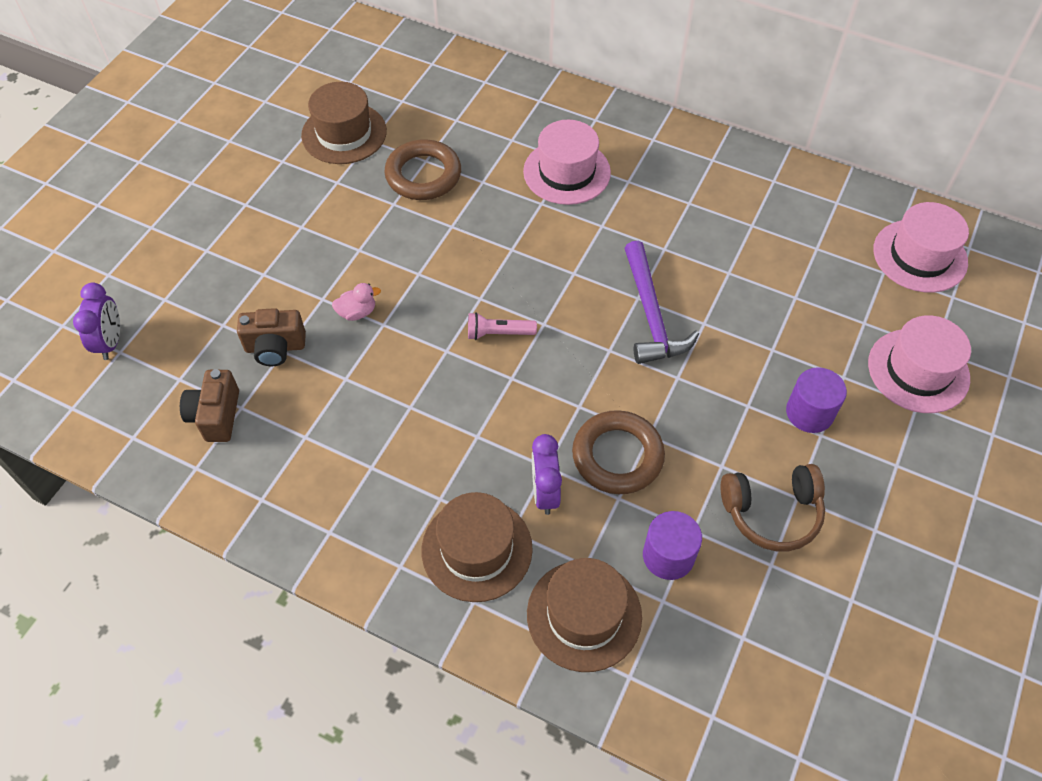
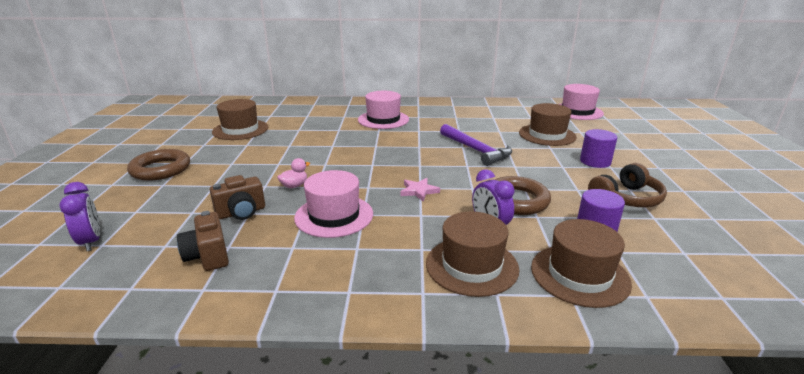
camera: 25 degrees left, 30 degrees down
brown ring [385,139,461,200] -> brown ring moved to [127,149,190,181]
pink flashlight [468,312,537,340] -> none
pink hat [868,315,971,413] -> pink hat moved to [294,170,373,238]
none -> pink star [400,178,440,202]
none -> brown hat [519,103,577,146]

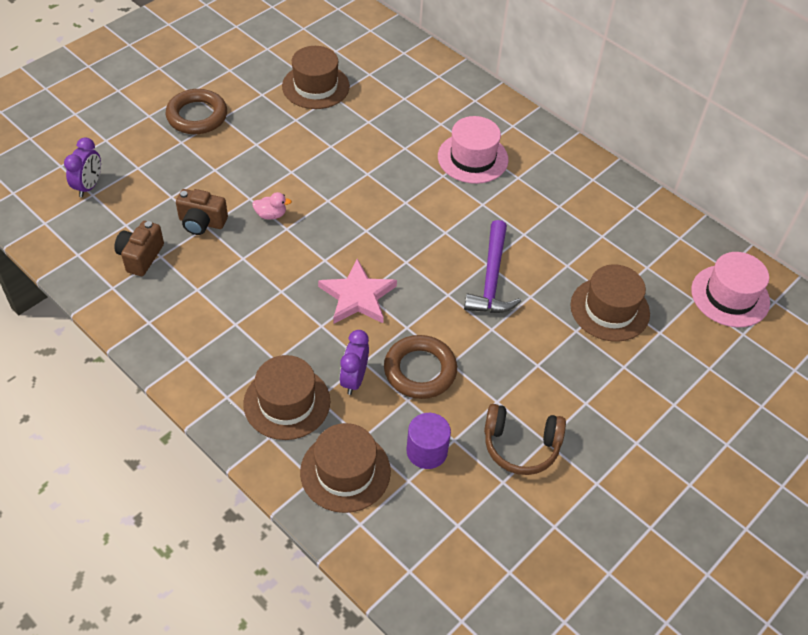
camera: 40 degrees right, 25 degrees up
pink hat [294,170,373,238] -> none
pink star [400,178,440,202] -> pink star [318,259,397,324], size x1.76
purple cylinder [580,129,617,168] -> none

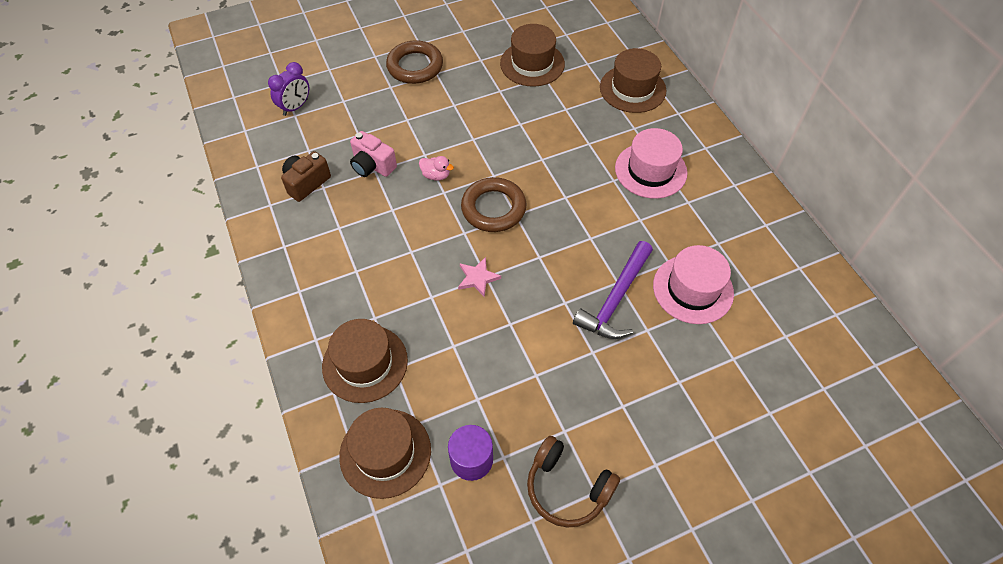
camera: 25 degrees right, 5 degrees up
brown camera [176,189,228,235] -> pink camera [350,131,397,177]
pink star [318,259,397,324] -> pink star [458,257,501,297], size x0.57
purple clock [340,330,369,395] -> none
brown ring [384,335,457,399] -> brown ring moved to [461,177,526,232]
brown hat [570,264,650,342] -> brown hat moved to [600,48,666,113]
pink hat [691,252,770,327] -> pink hat moved to [653,245,734,324]

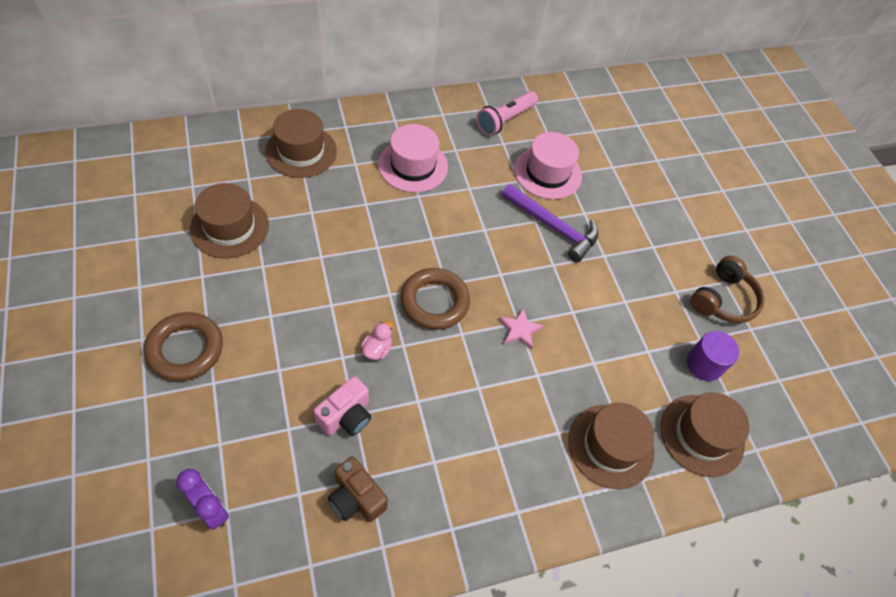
camera: 90 degrees left, 0 degrees up
none -> pink flashlight [476,91,538,136]

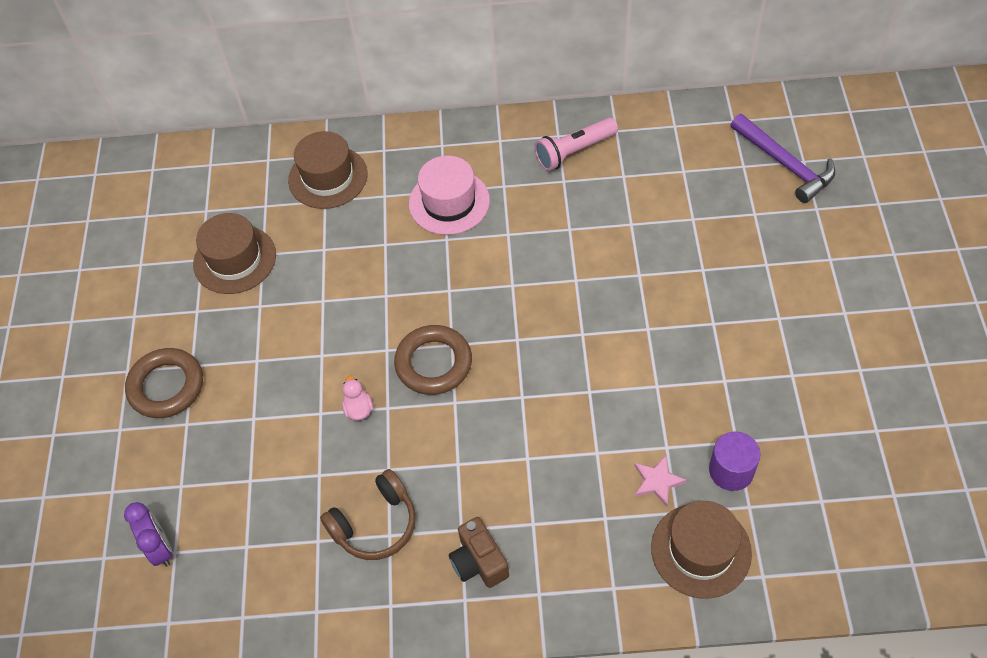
camera: 25 degrees right, 0 degrees up
pink camera [313,376,371,436] -> none
brown camera [328,456,388,522] -> brown camera moved to [449,517,509,588]
pink duck [361,321,393,360] -> pink duck turned 60 degrees counterclockwise [342,376,373,421]
pink star [499,308,544,350] -> pink star moved to [635,455,687,507]
purple hammer [502,184,598,262] -> purple hammer moved to [731,114,835,203]
pink hat [514,132,582,199] -> none
brown hat [568,403,654,489] -> none
brown headphones [691,256,764,323] -> brown headphones moved to [320,469,416,560]

